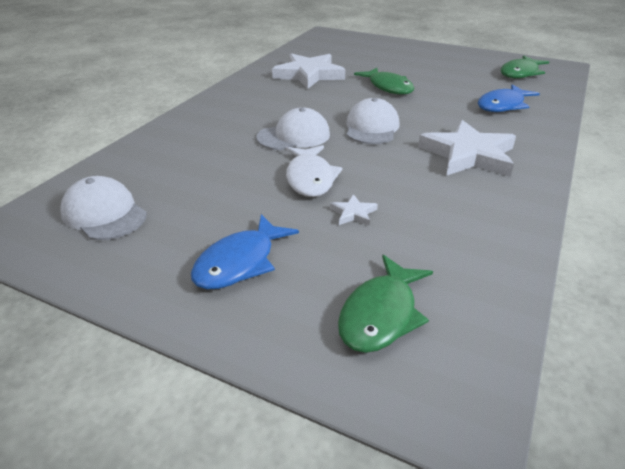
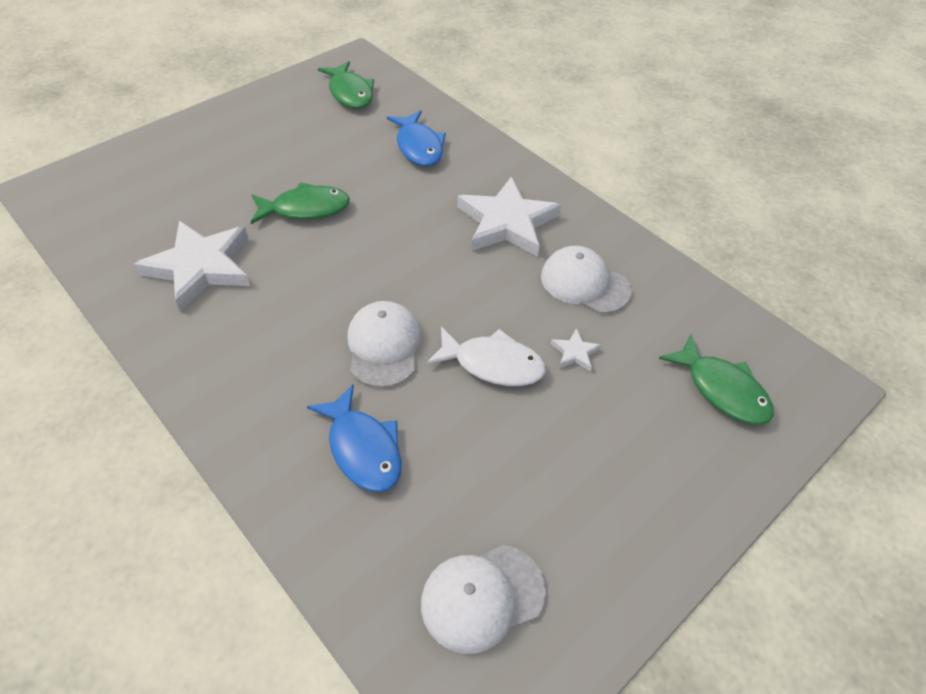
camera: 70 degrees left, 15 degrees up
blue fish [191,214,299,290] -> blue fish moved to [307,384,402,492]
white cap [346,98,400,144] -> white cap moved to [541,246,631,314]

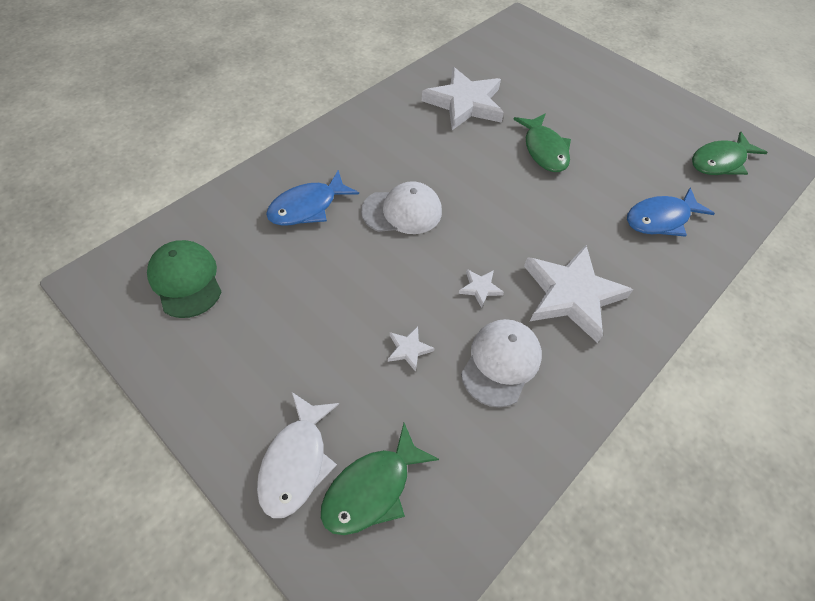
camera: 85 degrees right, 5 degrees up
white cap [421,545,545,654] -> green cap [147,240,222,318]
white fish [426,327,546,386] -> white fish moved to [257,392,339,518]
none -> white star [459,269,504,308]

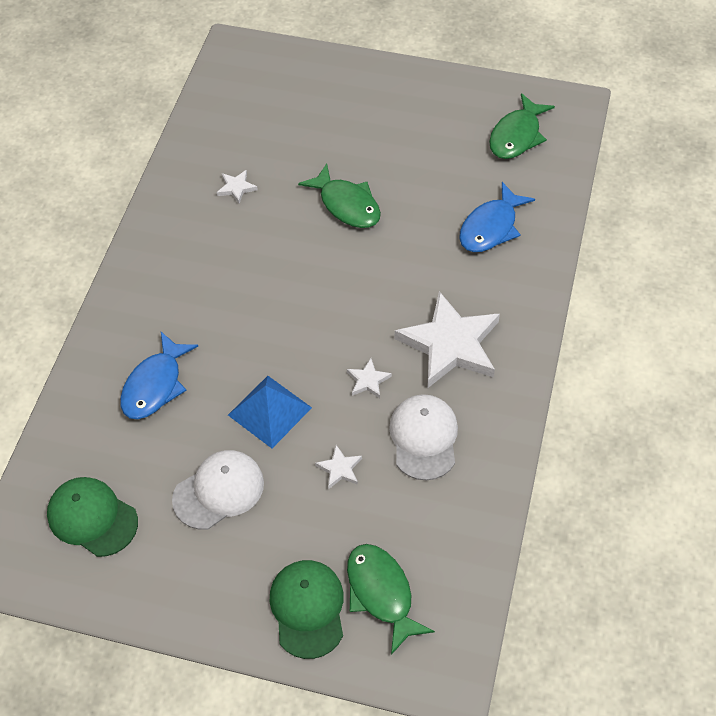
camera: 25 degrees left, 0 degrees up
white fish [257,392,339,518] -> green cap [270,560,344,659]
green fish [321,423,439,535] -> green fish turned 135 degrees clockwise [347,544,435,655]
white cap [361,181,442,234] -> white cap moved to [172,450,264,530]
white star [422,67,504,130] -> white star [217,170,258,204], size x0.41
none -> blue pyramid [228,376,312,448]

